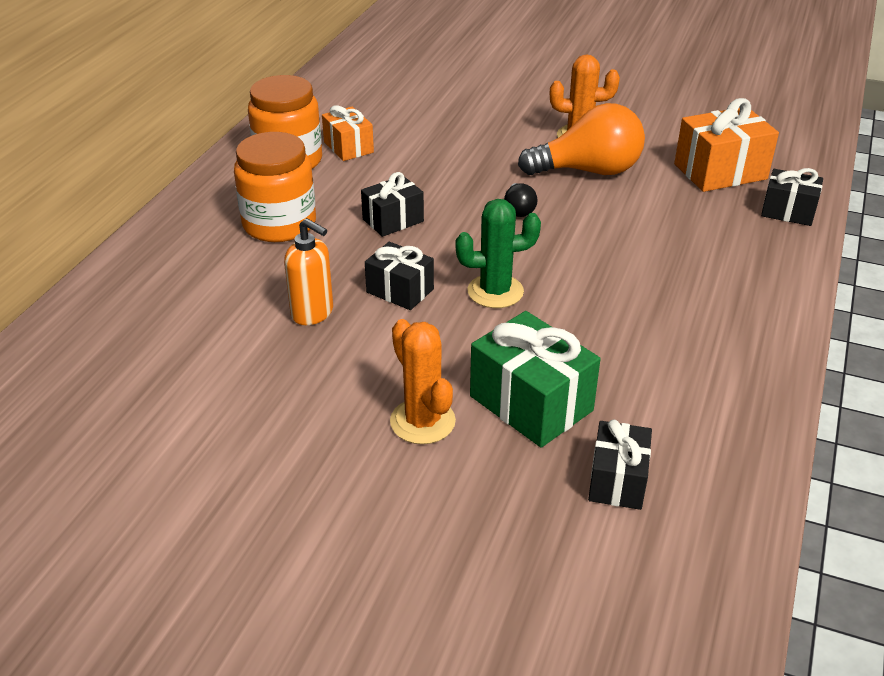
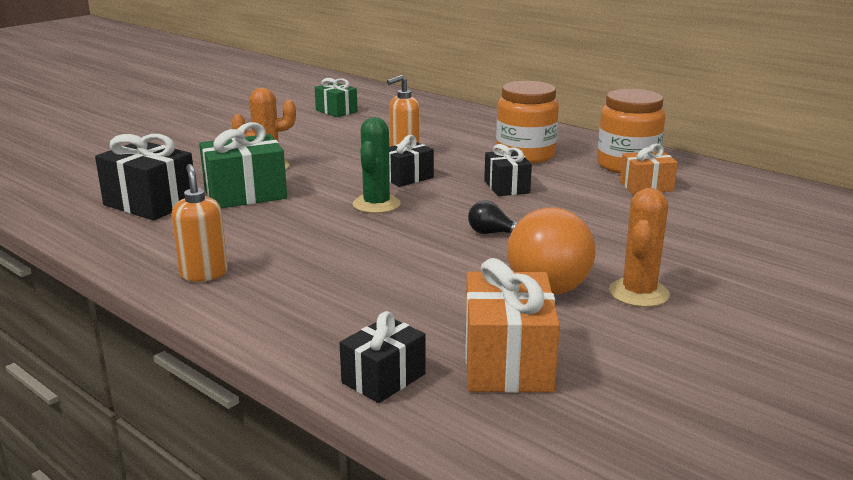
camera: 110 degrees right, 15 degrees down
black gift [588,419,652,510] -> black gift [95,134,193,220], size x1.61
none -> orange soap dispenser [172,164,228,282]
none -> green gift [315,78,358,117]

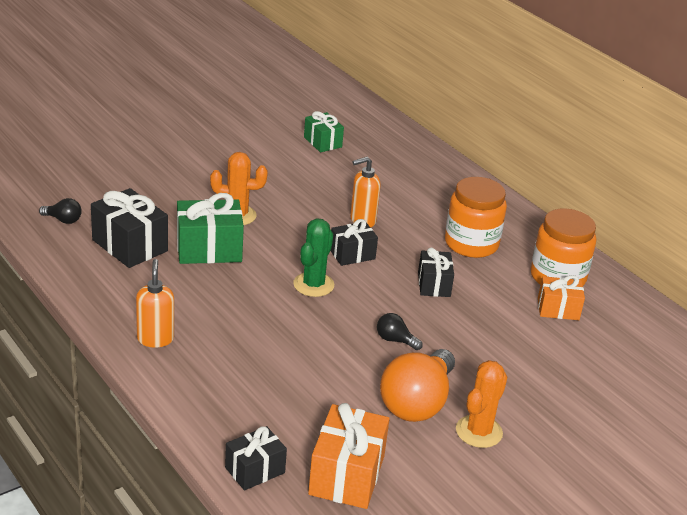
camera: 10 degrees right, 10 degrees up
none -> black light bulb [39,198,82,224]

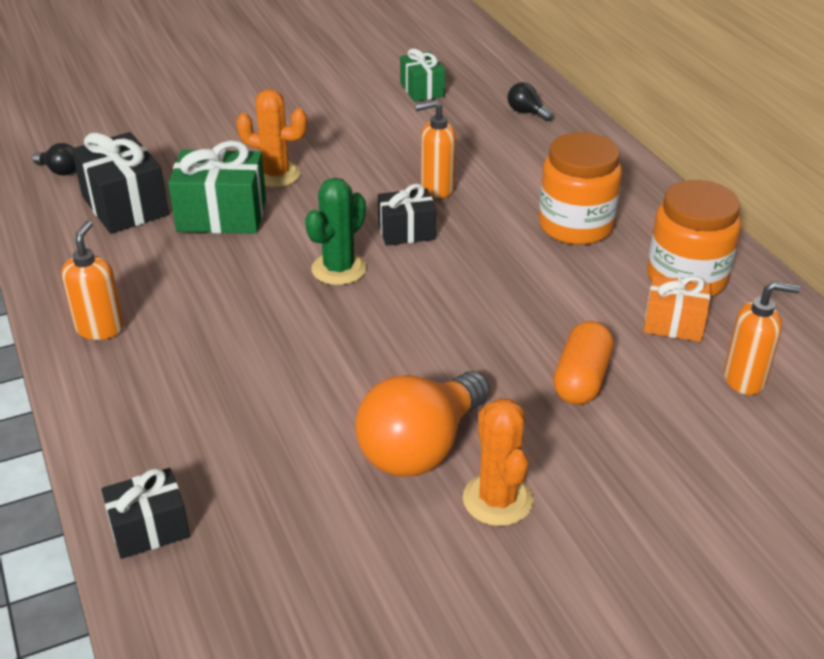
camera: 15 degrees right, 5 degrees up
orange gift [308,403,389,509] -> none
black light bulb [377,313,423,350] -> black light bulb moved to [508,82,553,121]
black gift [418,248,454,297] -> none
orange cactus [456,360,507,448] -> orange cactus turned 60 degrees counterclockwise [463,398,533,526]
none -> orange capsule [553,321,614,405]
none -> orange soap dispenser [724,281,800,395]

